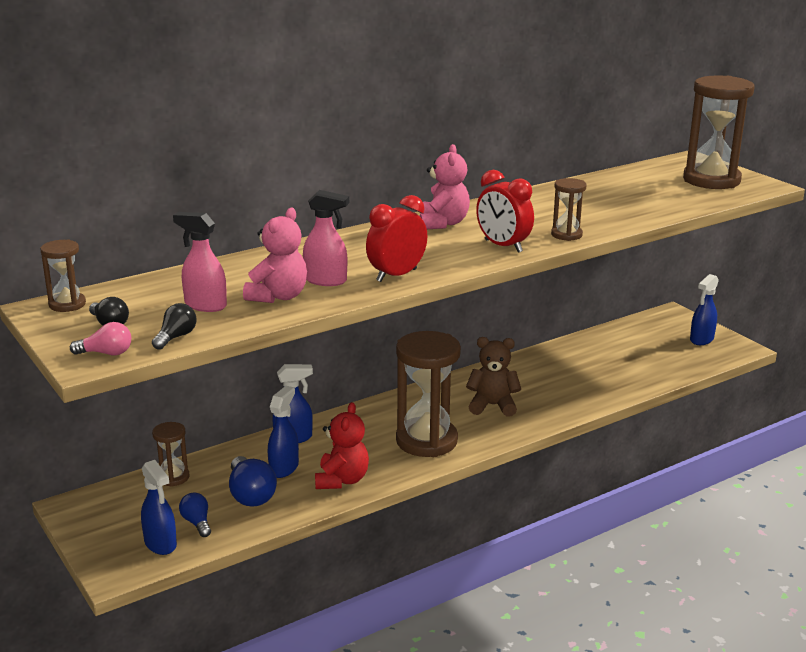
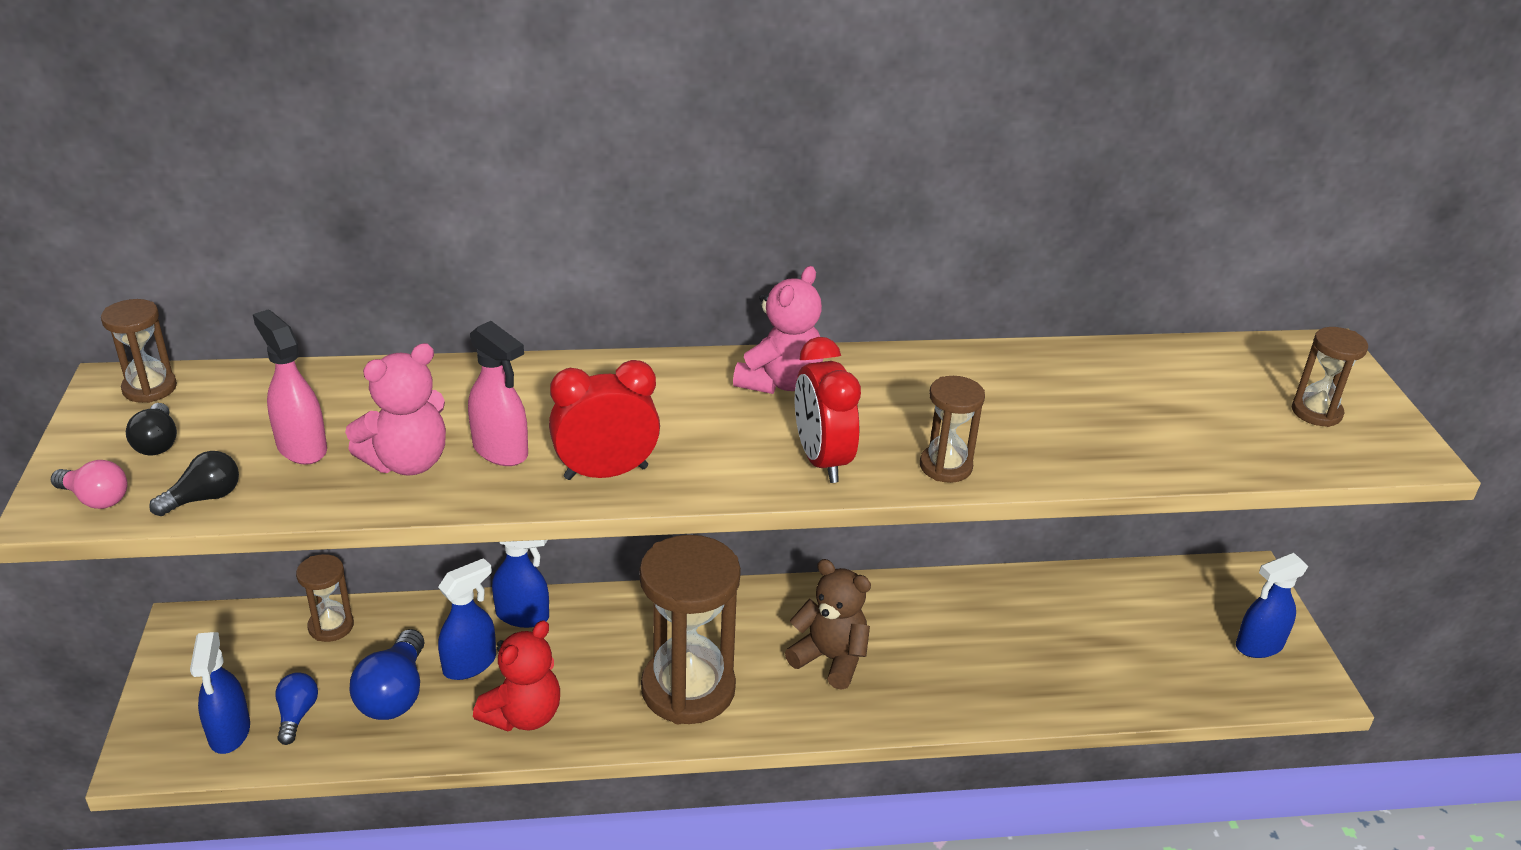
camera: 25 degrees right, 10 degrees up
brown hourglass [683,76,755,189] -> brown hourglass [1292,327,1368,427], size x0.49

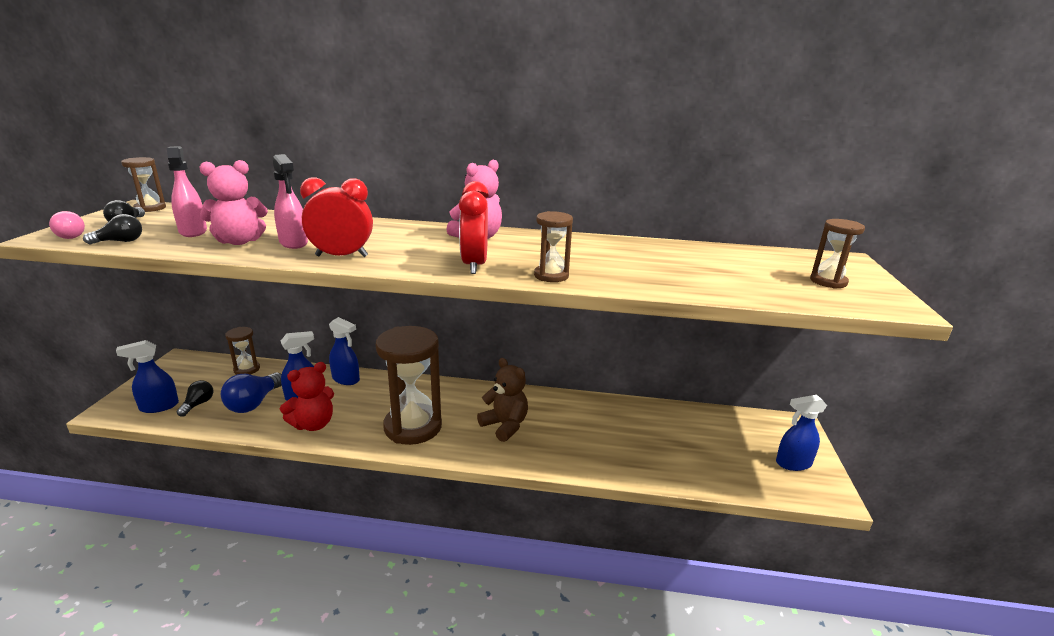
camera: 15 degrees right, 10 degrees down
blue spray bottle [190,632,250,754] -> blue spray bottle turned 60 degrees clockwise [116,340,179,413]
blue light bulb [275,672,318,745] -> black light bulb [177,380,213,417]

